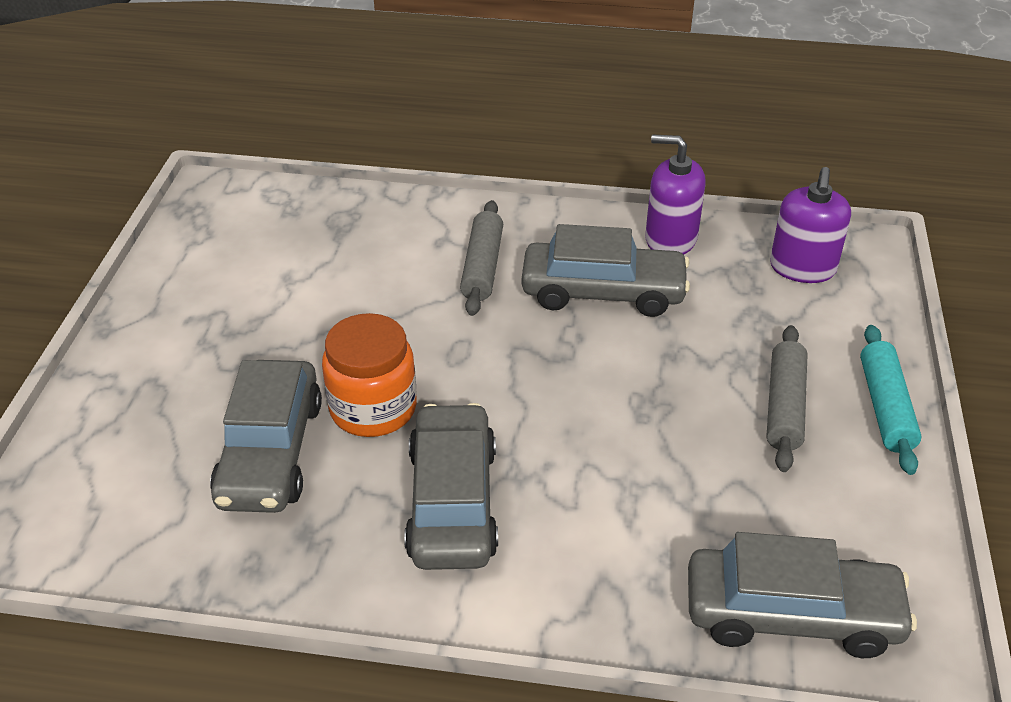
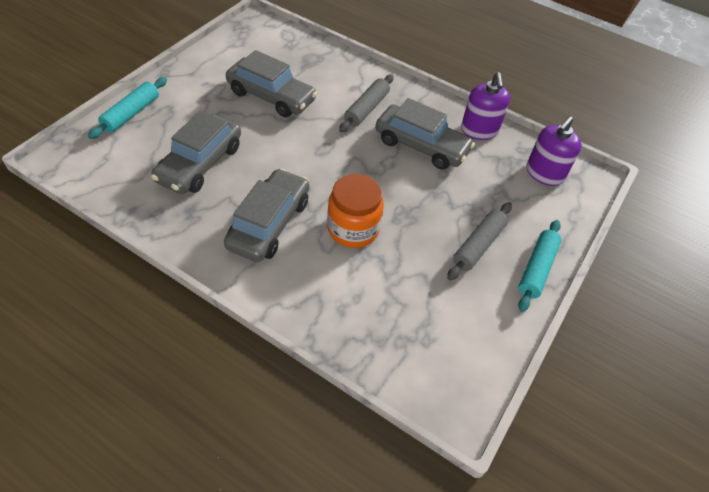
camera: 20 degrees right, 10 degrees up
orange jar [322,313,417,437] -> orange jar moved to [327,174,384,248]
purple soap dispenser [645,135,706,255] -> purple soap dispenser turned 135 degrees counterclockwise [461,72,510,140]
grey car [688,532,917,658] -> grey car moved to [226,50,317,117]
none -> turquoise rolling pin [88,77,167,139]

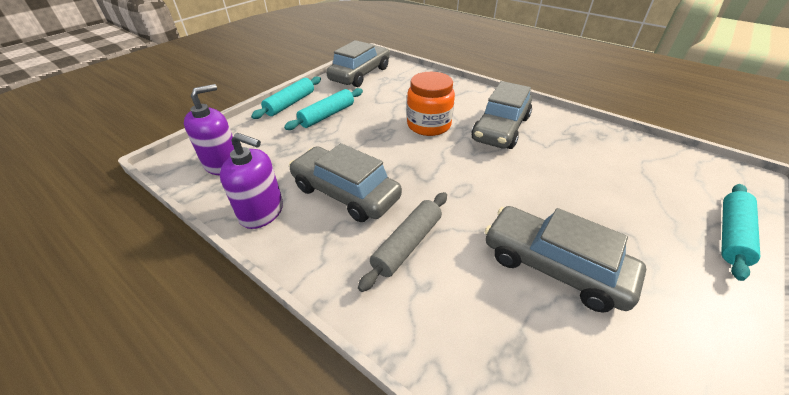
camera: 170 degrees left, 10 degrees down
grey car [151,111,241,194] -> grey car moved to [326,40,390,87]
grey rolling pin [447,202,512,280] -> turquoise rolling pin [284,88,363,130]
purple soap dispenser [461,72,510,140] -> purple soap dispenser turned 105 degrees clockwise [220,133,283,229]

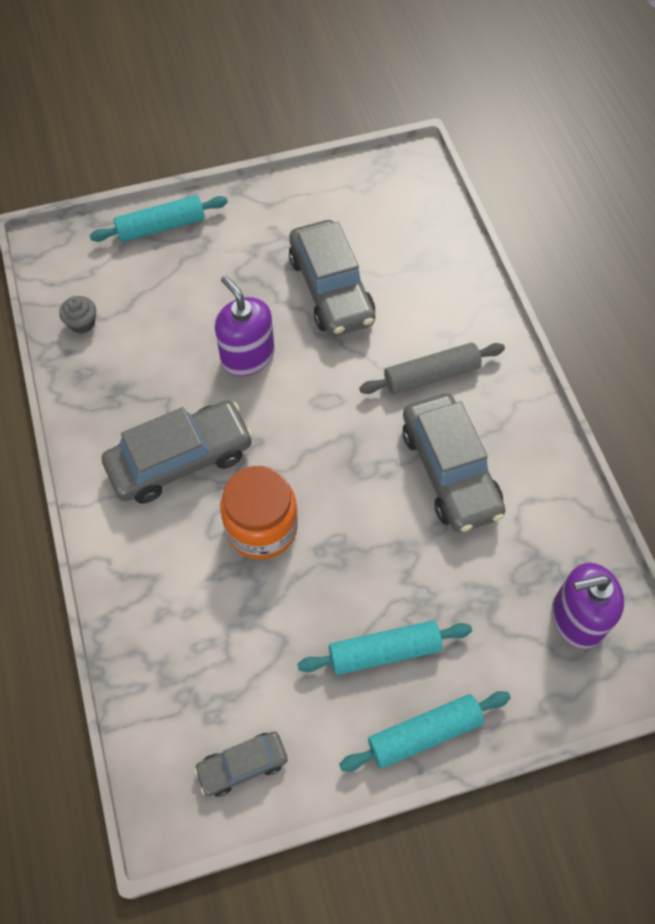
camera: 145 degrees left, 20 degrees up
purple soap dispenser [220,133,283,229] -> purple soap dispenser moved to [215,275,274,376]
grey car [326,40,390,87] -> grey car [194,732,288,797], size x0.53
none -> grey cupcake [59,296,96,334]

